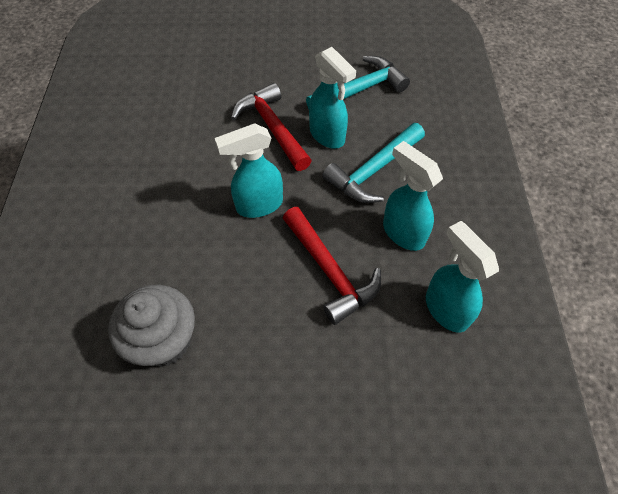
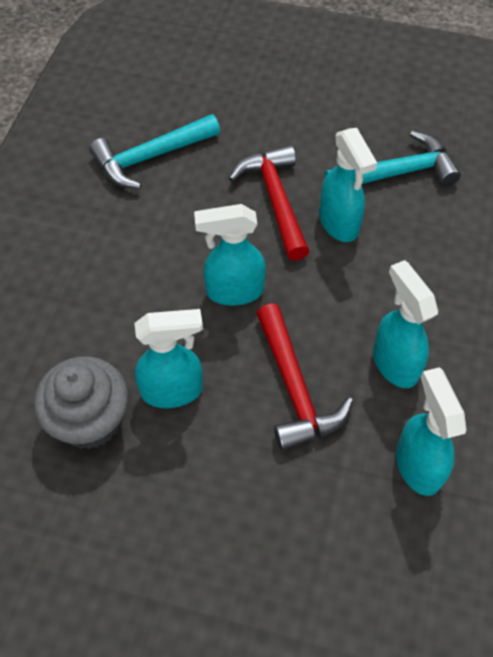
camera: 15 degrees right, 0 degrees up
turquoise hammer [322,123,425,203] -> turquoise hammer moved to [89,114,220,189]
none -> turquoise spray bottle [134,309,203,408]

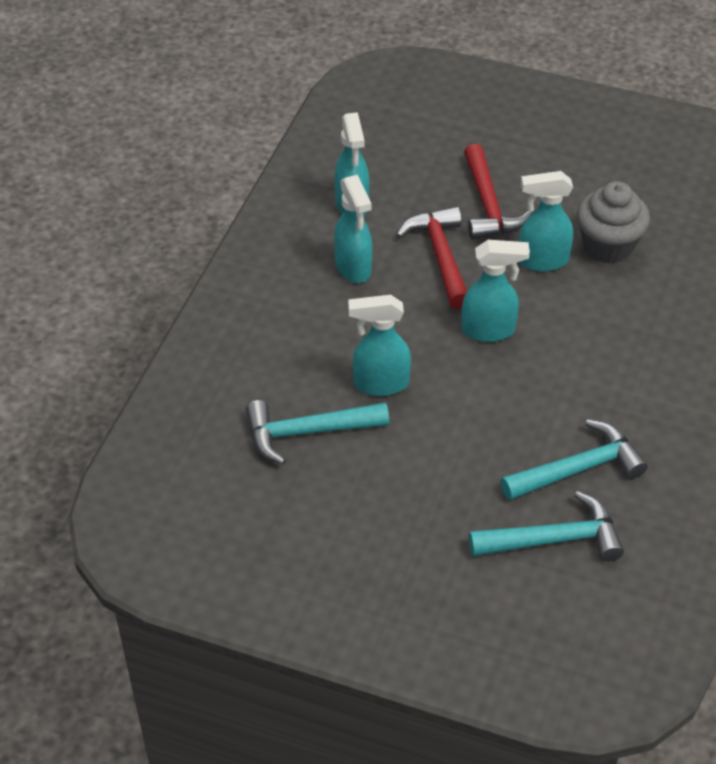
camera: 175 degrees left, 10 degrees down
red hammer [229,145,310,261] -> red hammer moved to [464,144,533,240]
turquoise spray bottle [319,128,377,242] -> turquoise spray bottle turned 75 degrees counterclockwise [348,295,411,396]
none -> turquoise hammer [469,491,624,562]

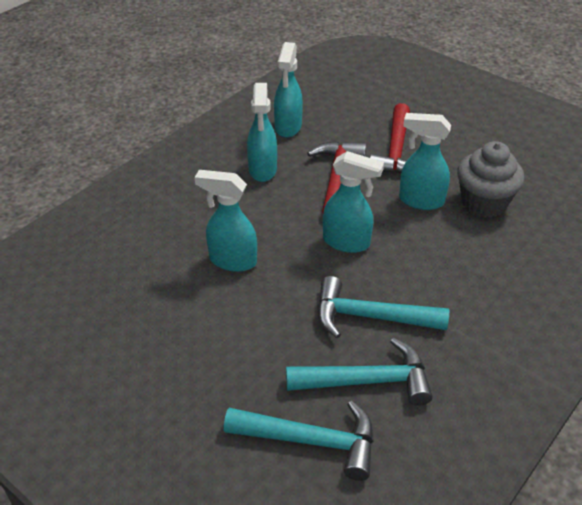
camera: 20 degrees right, 5 degrees down
turquoise hammer [246,400,389,465] -> turquoise hammer moved to [317,276,449,338]

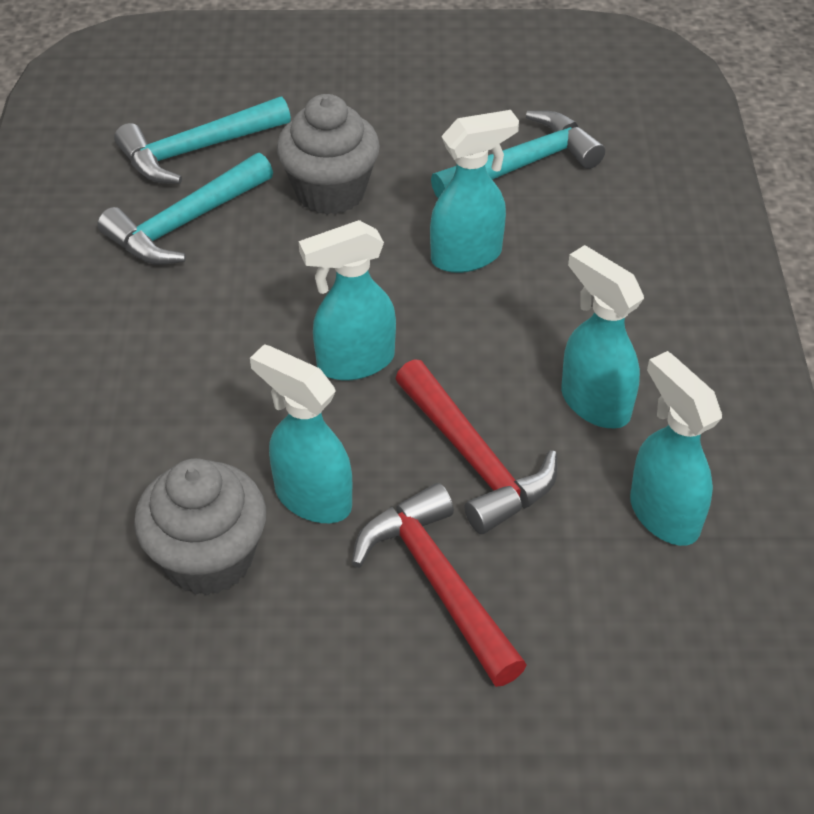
camera: 140 degrees right, 5 degrees up
turquoise hammer [317,276,449,338] -> turquoise hammer moved to [431,111,605,198]
turquoise spray bottle [399,113,451,210] -> turquoise spray bottle turned 120 degrees counterclockwise [250,344,352,523]
none -> grey cupcake [277,94,380,215]

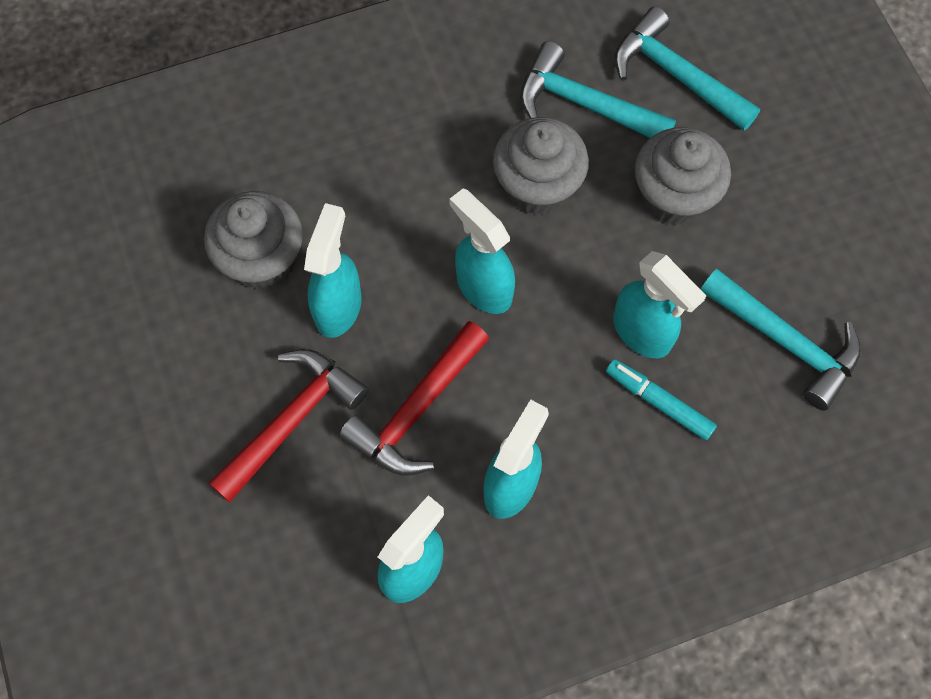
camera: 70 degrees right, 20 degrees up
none -> grey cupcake [493,117,589,215]
none -> turquoise marker [606,359,717,441]

